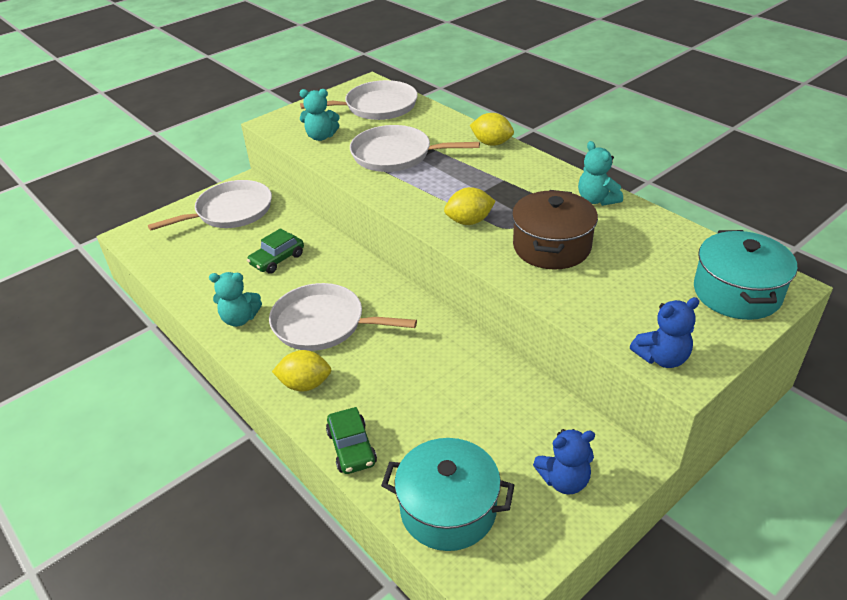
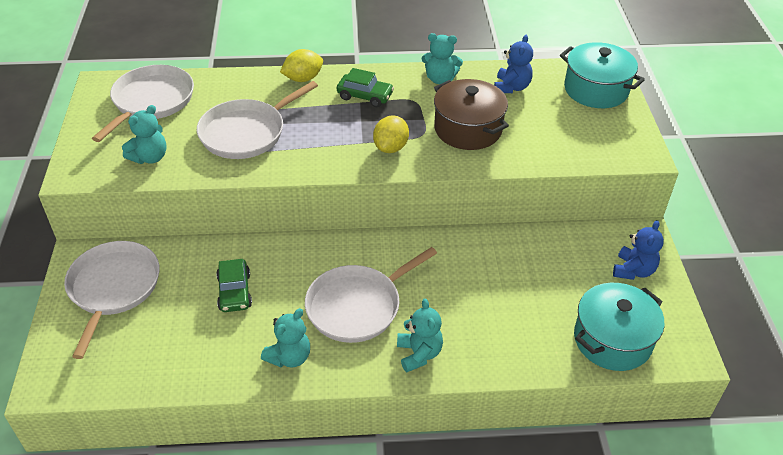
camera: 55 degrees left, 5 degrees up
yellow lemon [272,350,331,392] -> turquoise teddy bear [397,298,443,372]
green car [326,407,377,474] -> green car moved to [337,68,394,107]
blue teddy bear [630,297,699,368] -> blue teddy bear moved to [494,35,533,93]

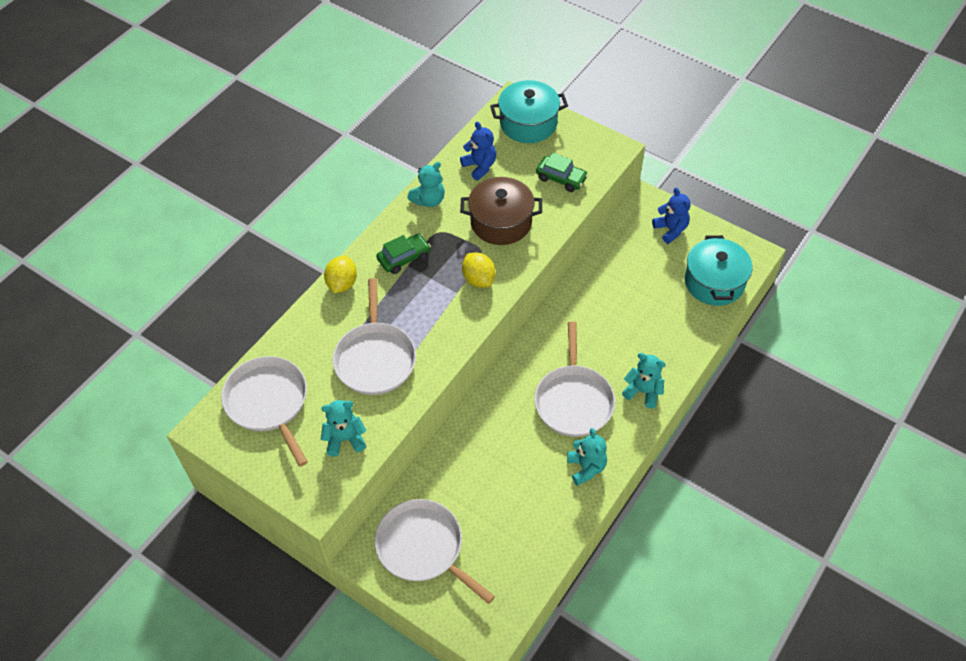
camera: 50 degrees left, 10 degrees up
turquoise teddy bear [122,105,167,164] -> turquoise teddy bear turned 90 degrees counterclockwise [321,400,366,456]
green car [216,259,252,312] -> green car moved to [536,153,588,192]

